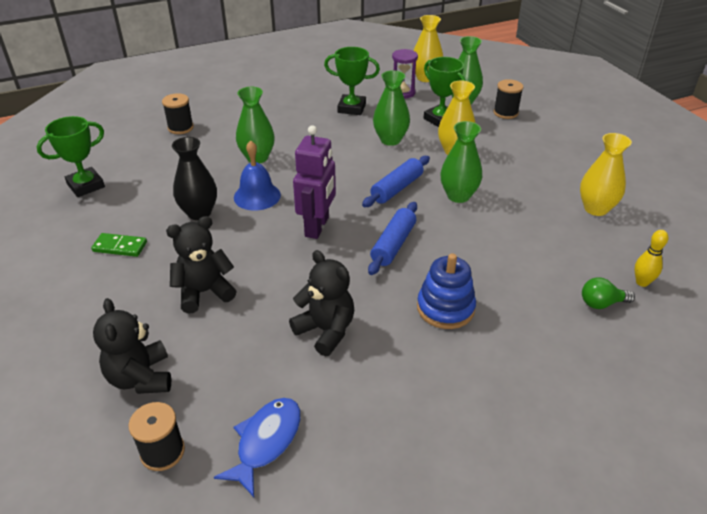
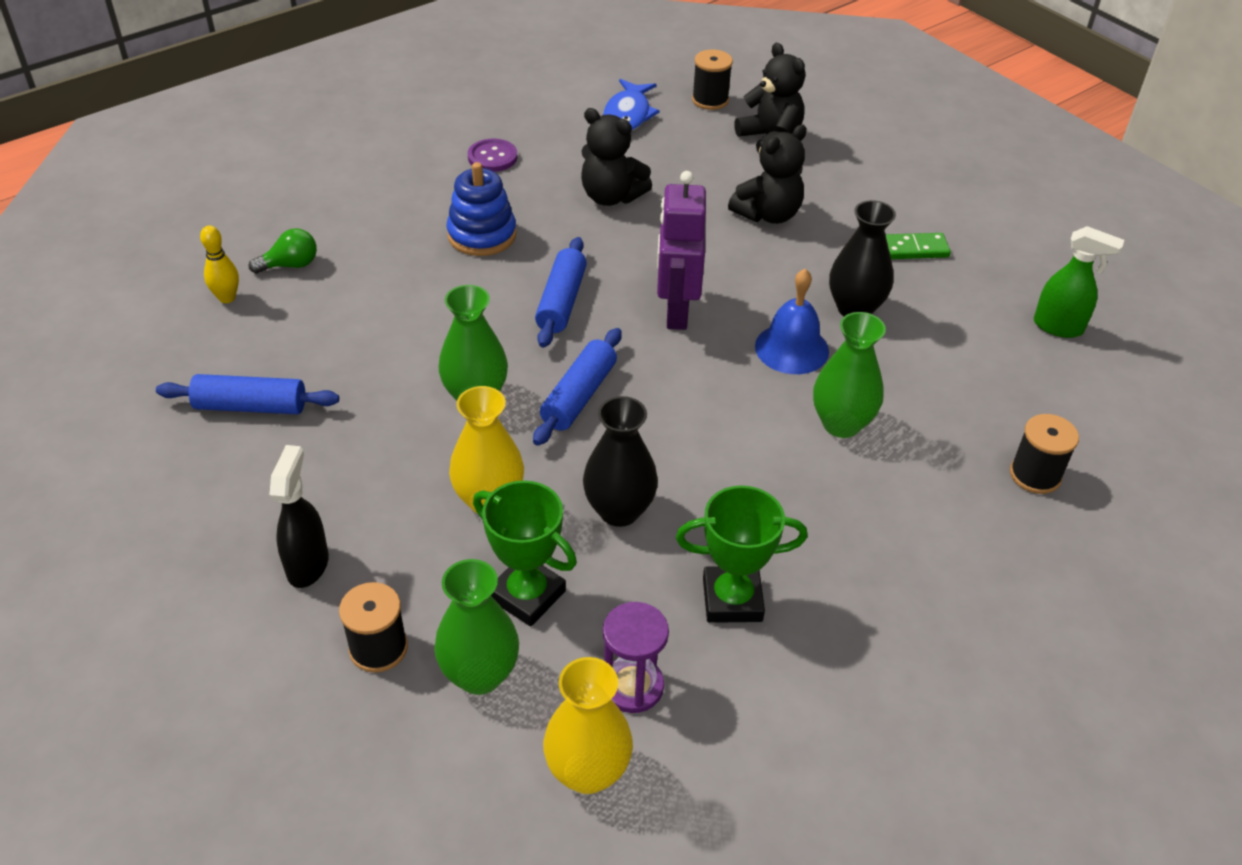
camera: 165 degrees right, 5 degrees up
green trophy [36,116,105,197] -> green spray bottle [1034,226,1124,338]
green vase [373,70,410,146] -> black vase [583,396,658,527]
yellow vase [580,133,632,216] -> blue rolling pin [156,374,339,414]
none -> black spray bottle [269,445,329,588]
none -> purple button [468,139,517,172]

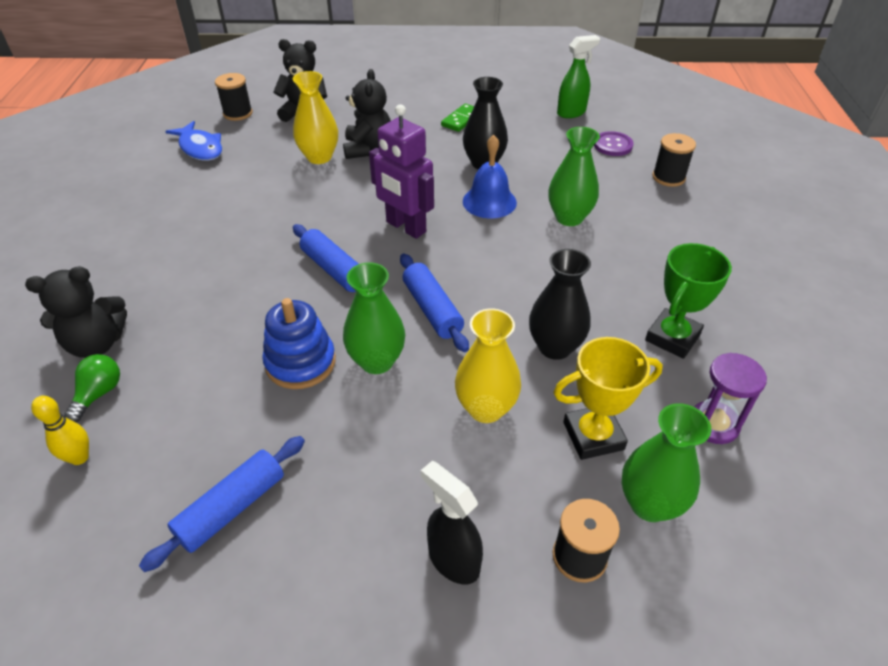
camera: 50 degrees left, 0 degrees up
blue stacking toy [446,162,517,256] -> blue stacking toy moved to [262,298,336,389]
purple button [468,139,517,172] -> purple button moved to [594,131,633,156]
green trophy [473,480,577,626] -> yellow trophy [553,337,663,460]
yellow vase [543,657,633,794] -> yellow vase moved to [293,71,338,164]
black teddy bear [581,108,652,206] -> black teddy bear moved to [25,266,127,358]

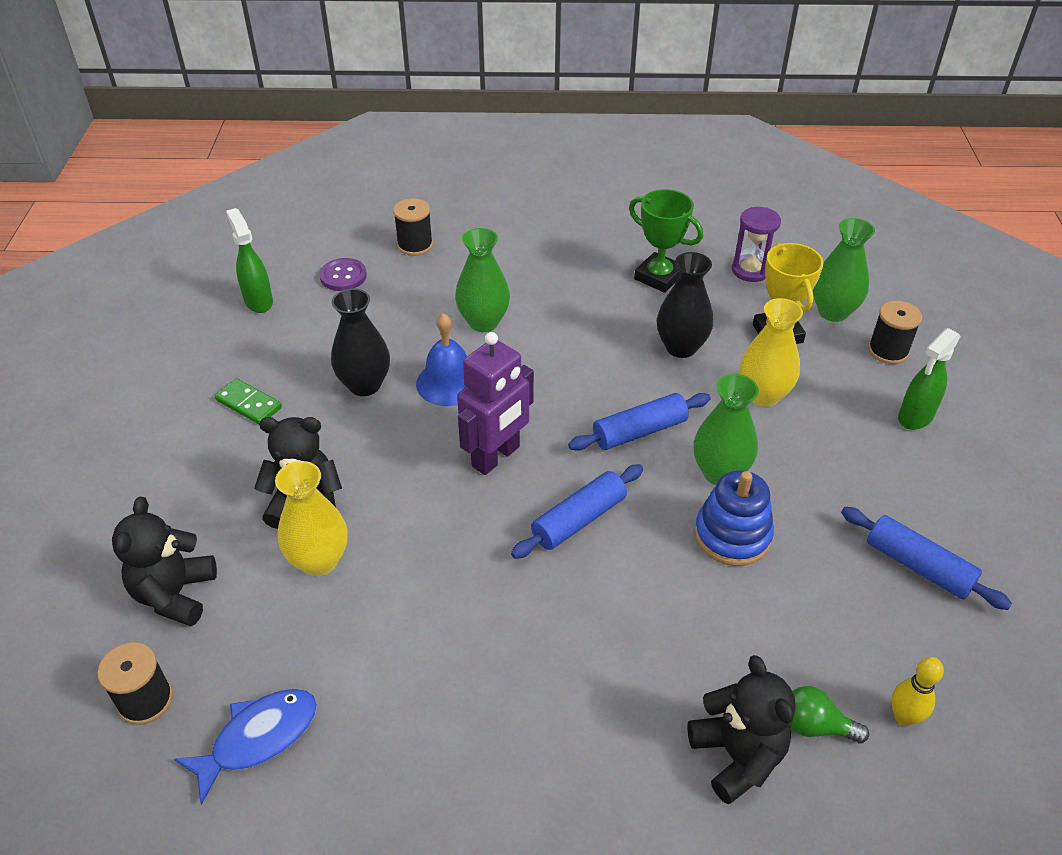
camera: 90 degrees left, 0 degrees up
black spray bottle [421,461,483,584] -> green spray bottle [898,328,961,430]

